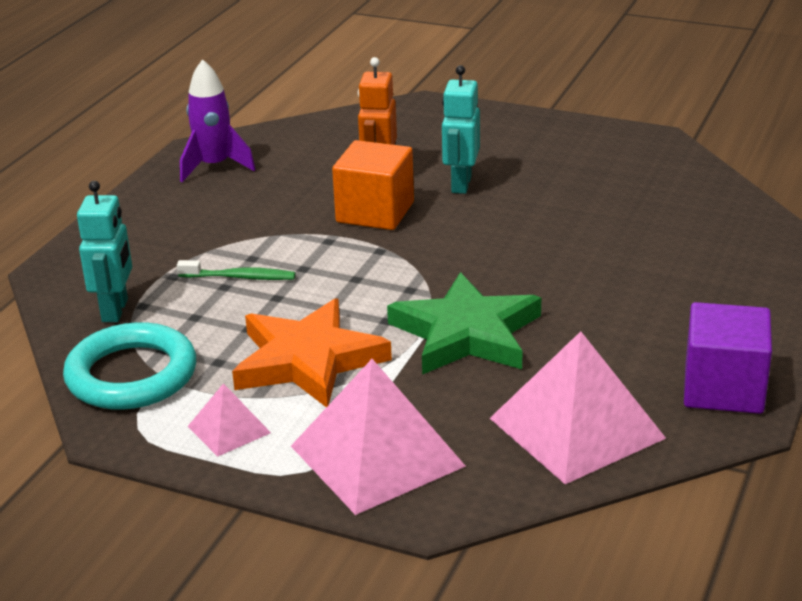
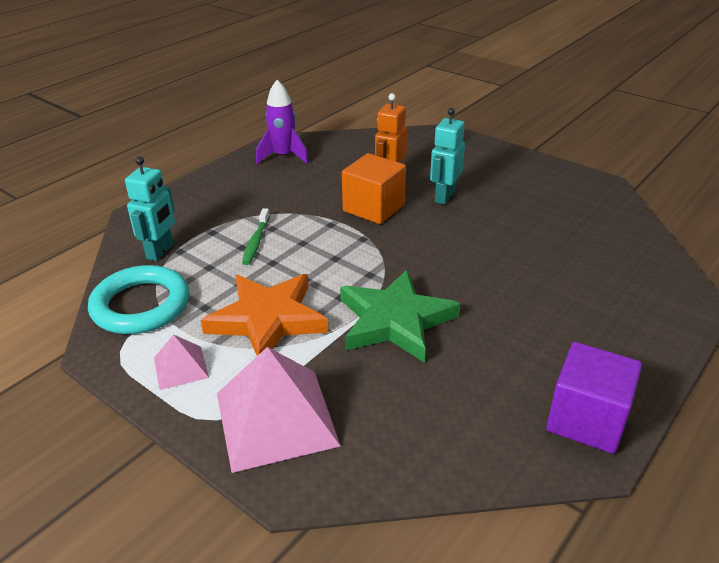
camera: 15 degrees right, 5 degrees up
green toothbrush [177,260,295,280] -> green toothbrush turned 75 degrees clockwise [242,208,270,265]
pink pyramid [490,331,666,484] -> none

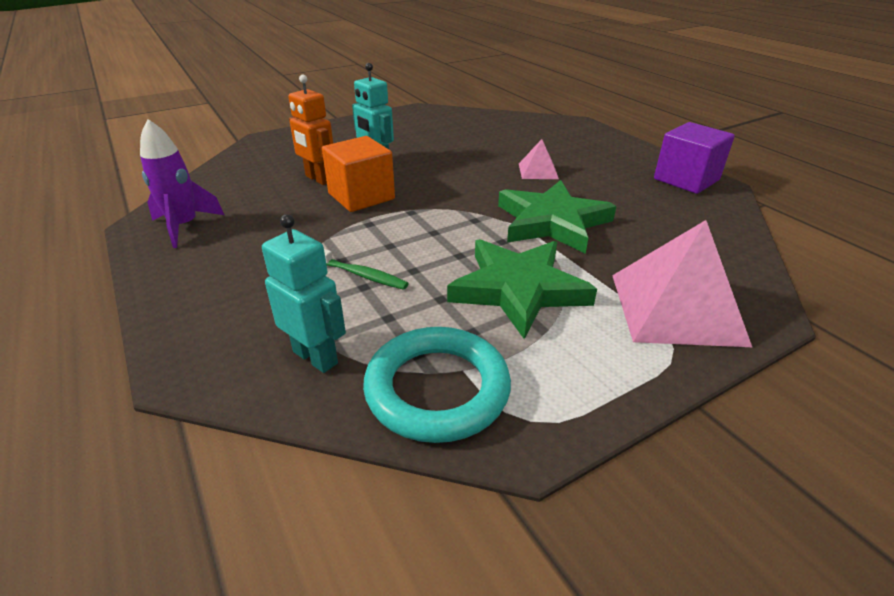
camera: 70 degrees left, 0 degrees up
pink pyramid [154,334,209,390] -> pink pyramid moved to [519,139,559,179]
orange star [201,274,329,356] -> green star [447,239,597,339]

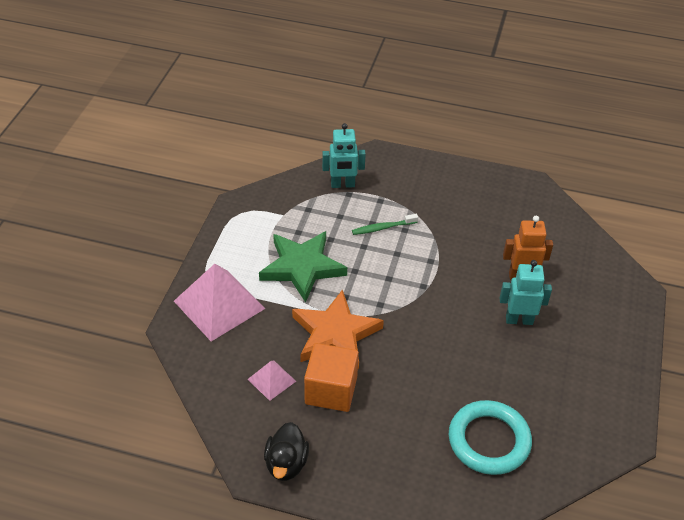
camera: 135 degrees right, 10 degrees up
purple rocket [140,119,224,248] -> none
orange cube [322,136,395,212] -> orange cube moved to [304,343,359,412]
turquoise ring [363,327,511,443] -> turquoise ring moved to [449,400,532,475]
green star [498,180,616,254] -> orange star [292,289,384,370]
pink pyramid [519,139,559,179] -> pink pyramid moved to [247,361,296,401]
purple cube [654,122,735,194] -> black duck [264,422,309,481]

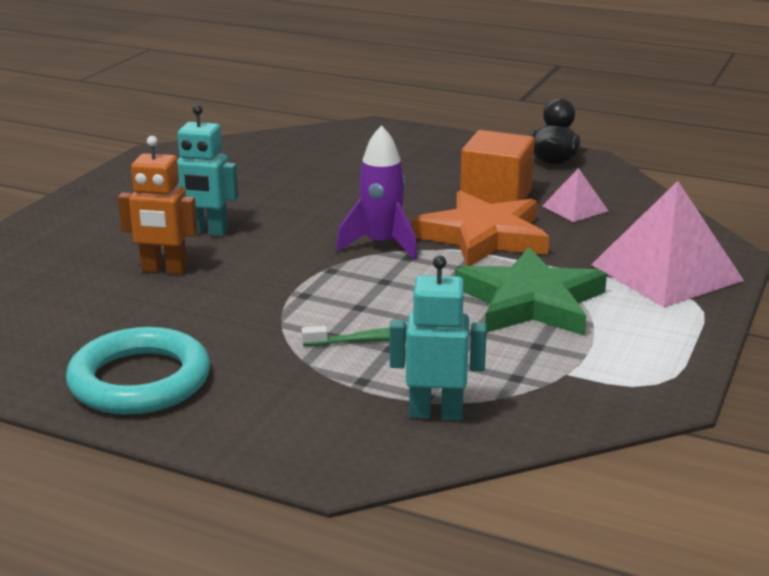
camera: 170 degrees left, 20 degrees down
turquoise ring [449,400,532,475] -> turquoise ring moved to [66,327,210,415]
none -> purple rocket [336,125,418,260]

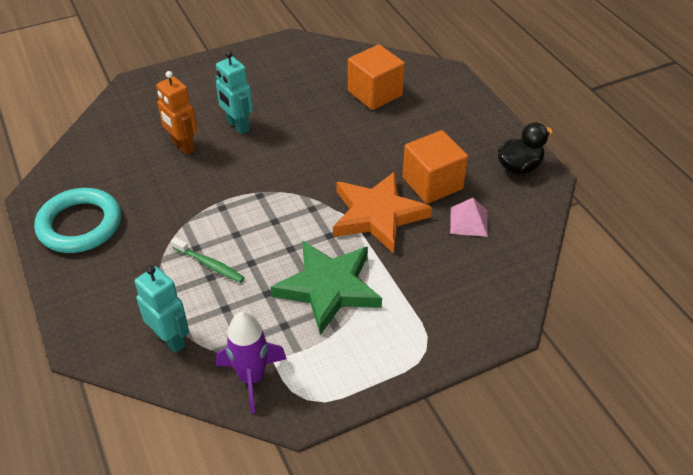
camera: 40 degrees right, 20 degrees up
purple rocket [336,125,418,260] -> purple rocket moved to [216,311,287,414]
pink pyramid [591,181,744,307] -> none
none -> orange cube [348,45,405,110]

